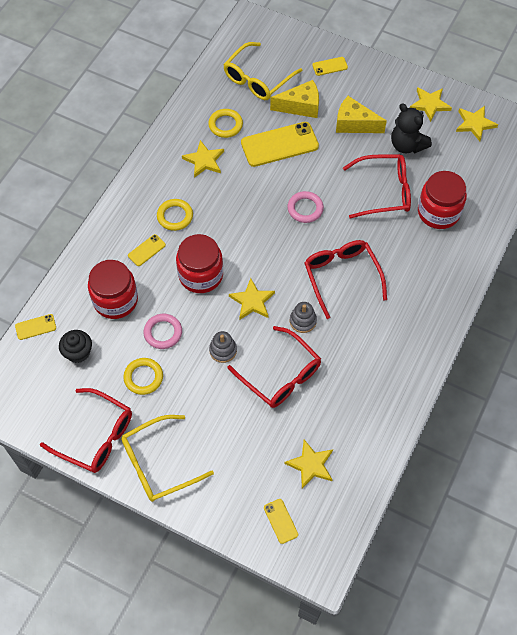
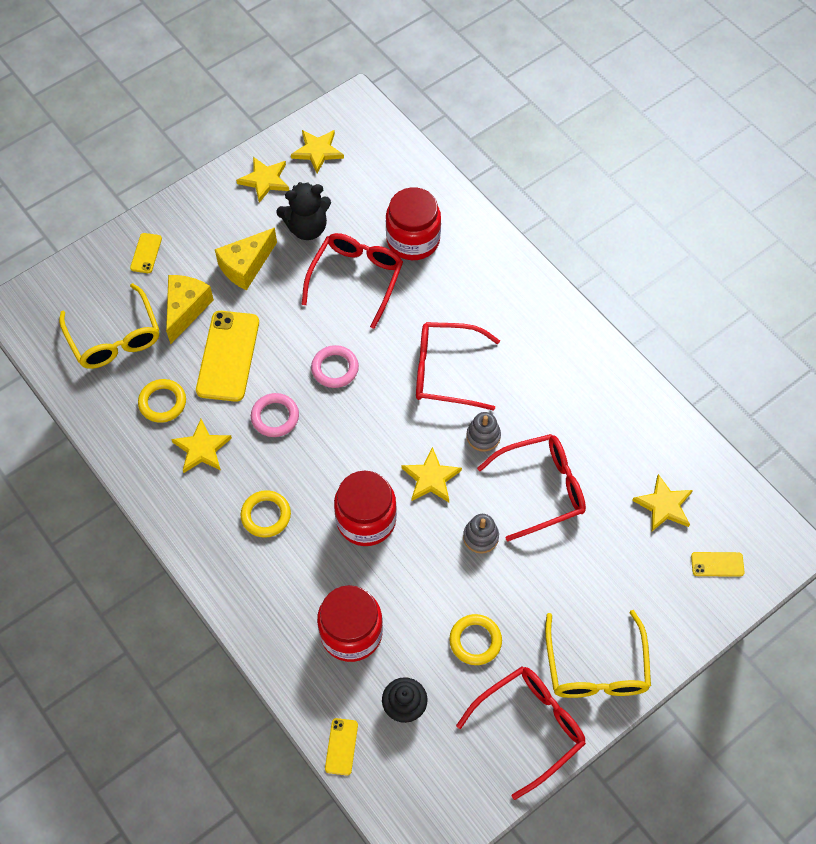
camera: 65 degrees left, 0 degrees up
yellow phone [128,234,166,266] -> none
pink ring [143,314,182,349] -> pink ring moved to [251,393,299,437]

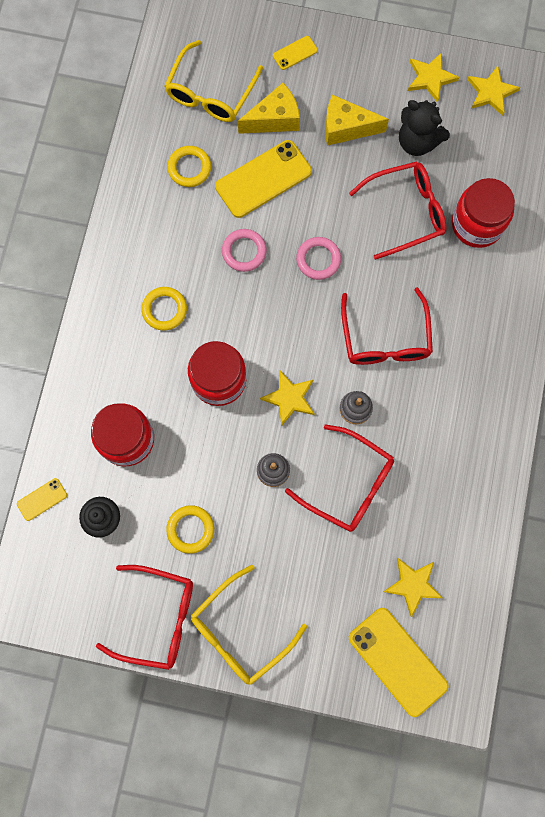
camera: 50 degrees right, 15 degrees up
yellow star [171,419,232,473] -> none
red glasses [416,322,500,411] -> red glasses turned 150 degrees counterclockwise [341,287,433,365]
yellow phone [691,552,745,577] -> yellow phone [349,608,449,717], size x2.09

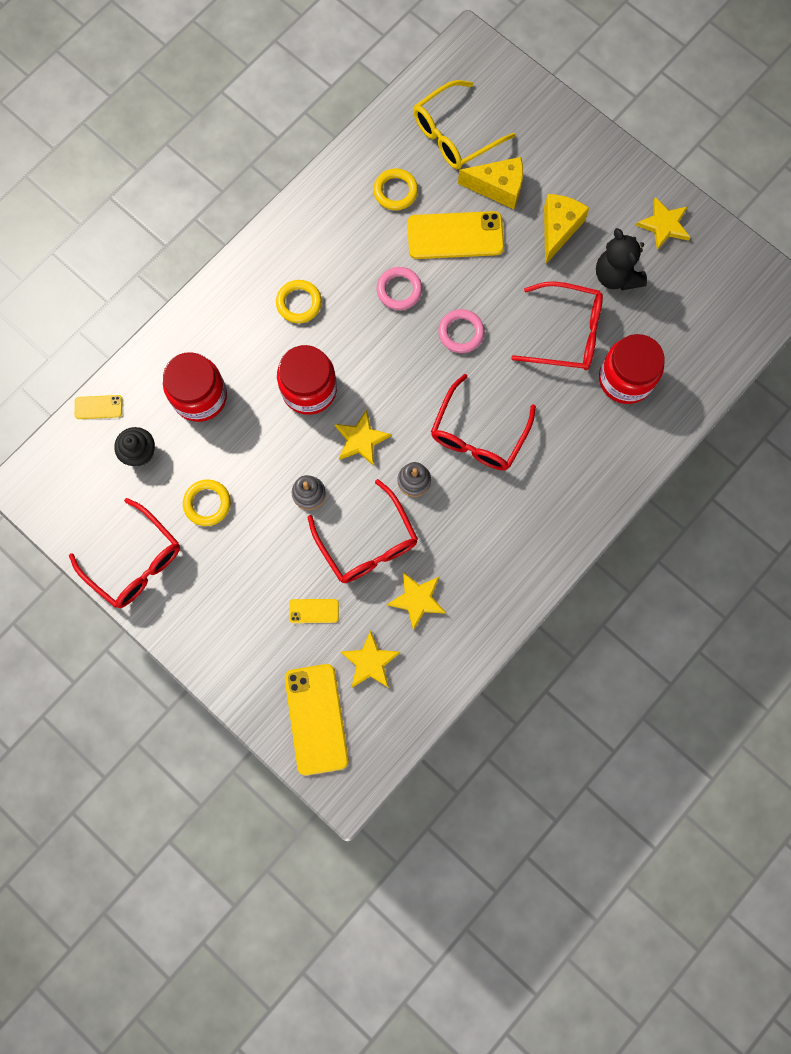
camera: 30 degrees right, 0 degrees up
yellow glasses [191,565,307,685] -> none
yellow phone [273,36,318,70] -> yellow phone moved to [289,599,339,623]
yellow cheese [325,95,389,146] -> yellow cheese turned 75 degrees clockwise [544,194,589,265]
yellow star [467,66,520,116] -> yellow star moved to [387,572,446,631]

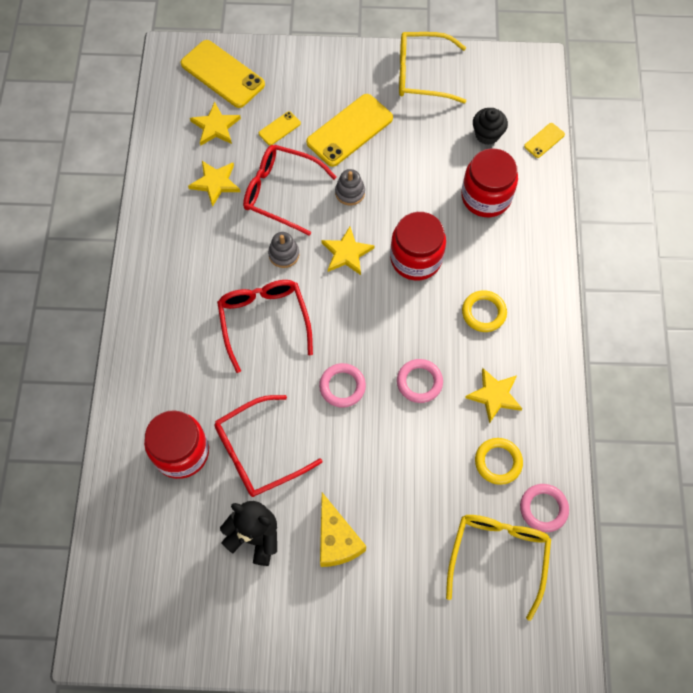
camera: 140 degrees right, 10 degrees down
red glasses [69,498,180,608] -> yellow glasses [399,32,466,103]
yellow ring [183,480,231,526] -> none
yellow phone [407,211,504,259] -> yellow phone moved to [306,94,393,167]
yellow cheese [458,157,523,209] -> none
yellow star [635,197,691,250] -> yellow star moved to [465,368,522,424]
none -> pink ring [520,484,569,532]

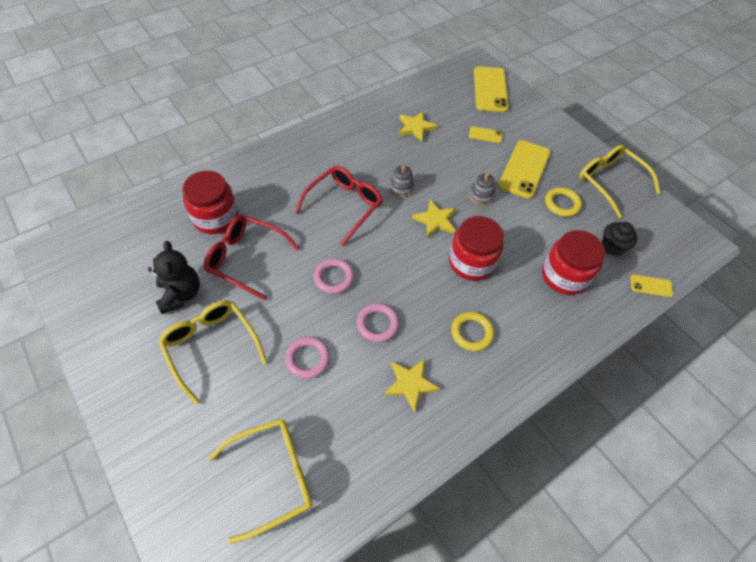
camera: 50 degrees right, 10 degrees down
yellow star [190,102,241,146] -> none
red glasses [243,145,336,236] -> none
yellow phone [306,94,393,167] -> yellow phone turned 75 degrees counterclockwise [498,140,551,199]
yellow cheese [320,493,366,567] -> yellow glasses [158,300,267,405]
yellow ring [475,438,523,485] -> yellow ring moved to [545,187,582,217]
pink ring [520,484,569,532] -> pink ring moved to [285,337,330,379]

